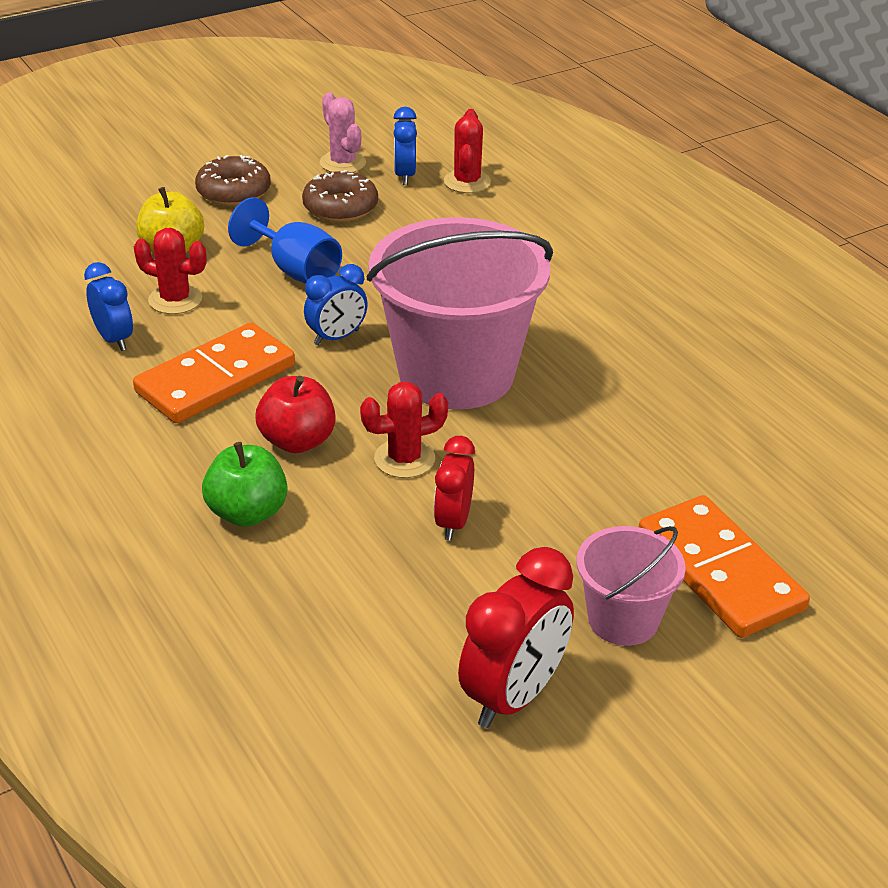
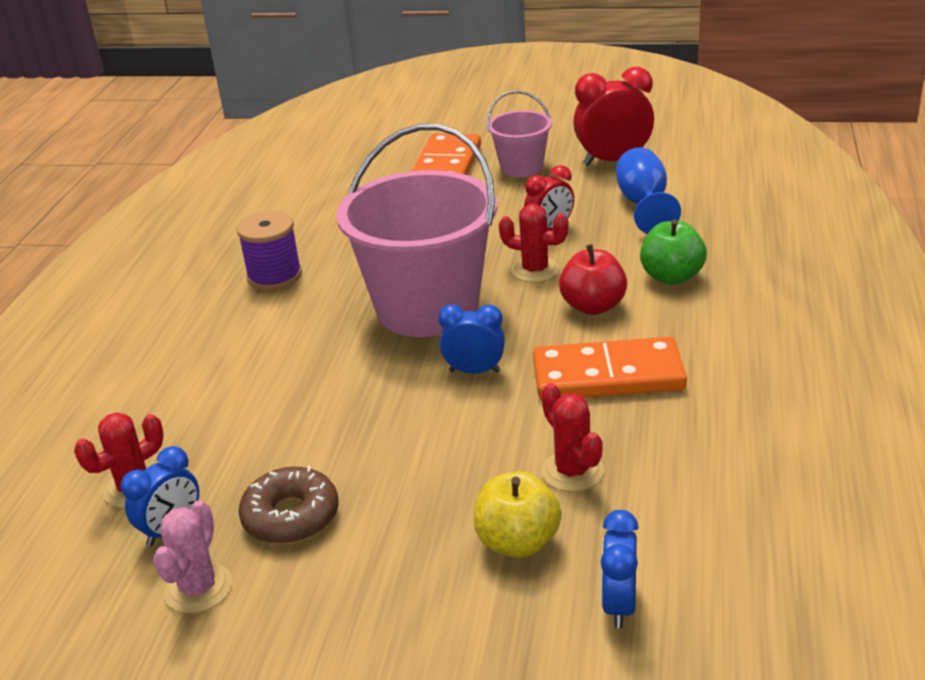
camera: 135 degrees left, 5 degrees down
blue clock [84,262,133,351] -> blue clock moved to [601,510,638,628]
brown donut [195,155,271,206] -> none
blue goblet [228,197,342,284] -> blue goblet moved to [616,147,681,234]
none -> purple spool [237,211,302,290]

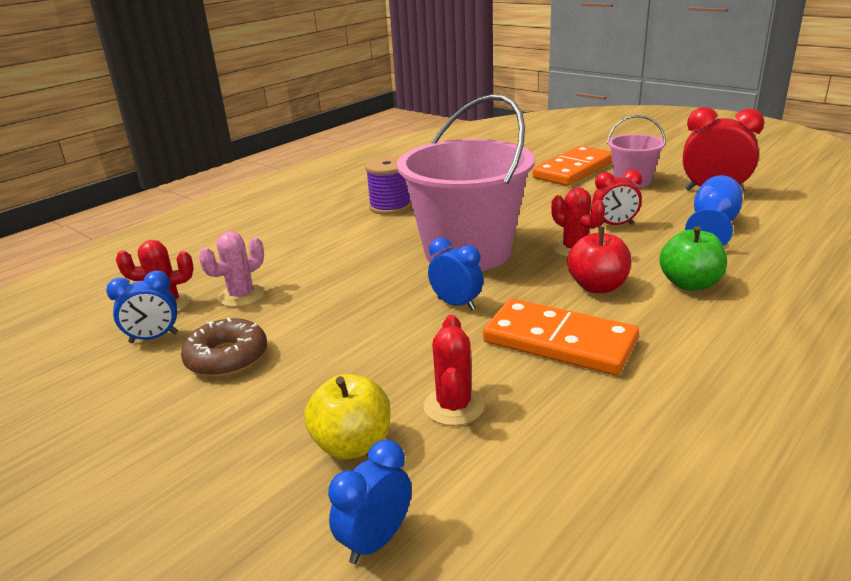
camera: 30 degrees right, 5 degrees down
pink cactus [153,500,232,613] -> pink cactus moved to [199,231,265,307]

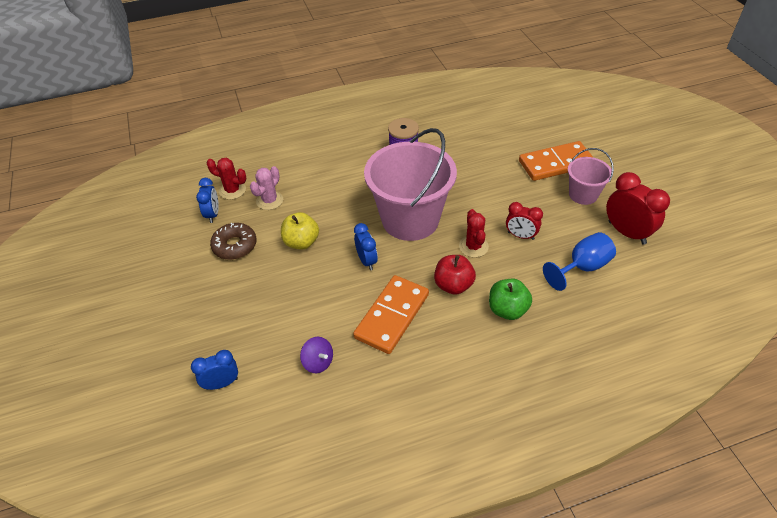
camera: 30 degrees right, 20 degrees up
blue clock [106,271,178,343] -> blue clock turned 105 degrees counterclockwise [196,178,219,223]
pink cactus [199,231,265,307] -> pink cactus turned 45 degrees counterclockwise [250,166,283,210]
yellow apple [304,374,390,460] -> yellow apple moved to [281,212,319,250]
red cactus [424,315,485,426] -> none
orange domino [483,298,639,375] -> orange domino turned 60 degrees clockwise [353,275,429,354]
none -> purple spinning top [300,337,333,373]

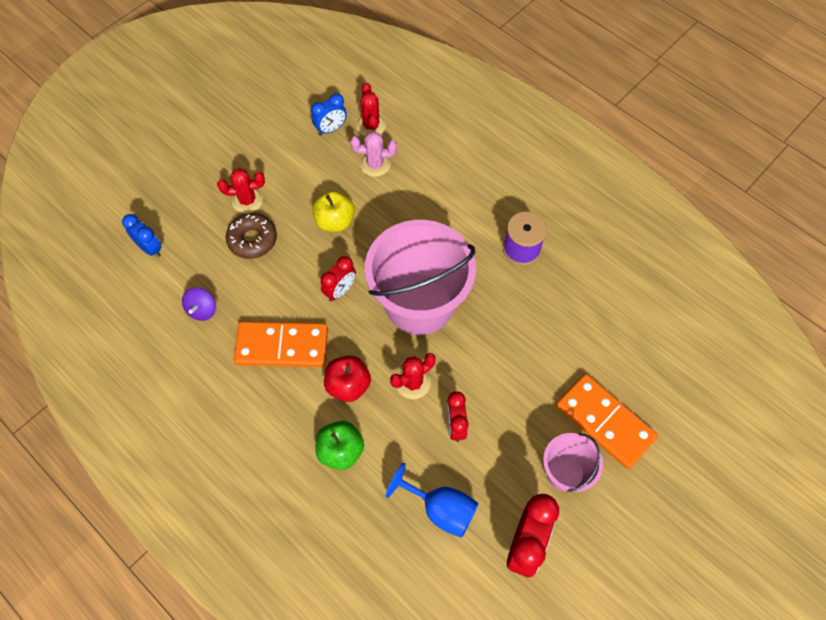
camera: 60 degrees right, 15 degrees up
brown donut [210,223,257,260] -> brown donut moved to [226,213,277,259]
blue clock [354,223,378,270] -> red clock [321,256,356,302]
none -> red cactus [217,168,265,213]

